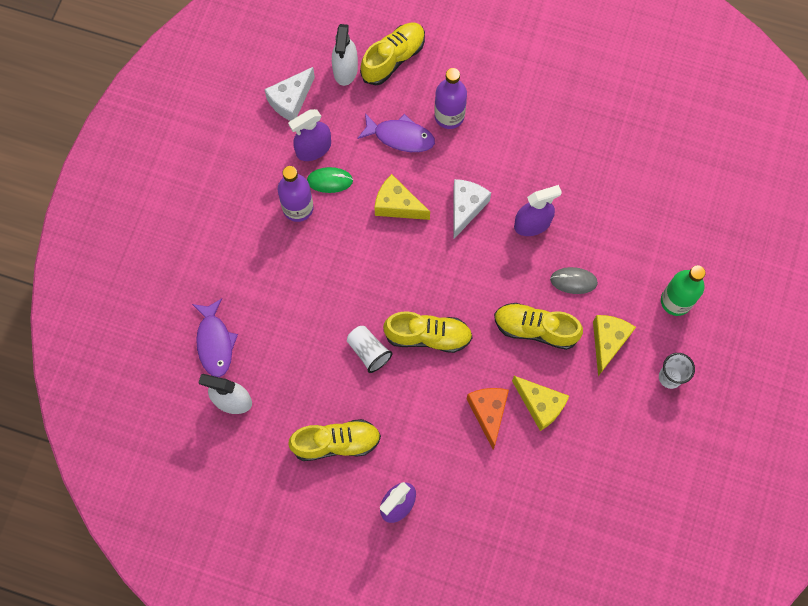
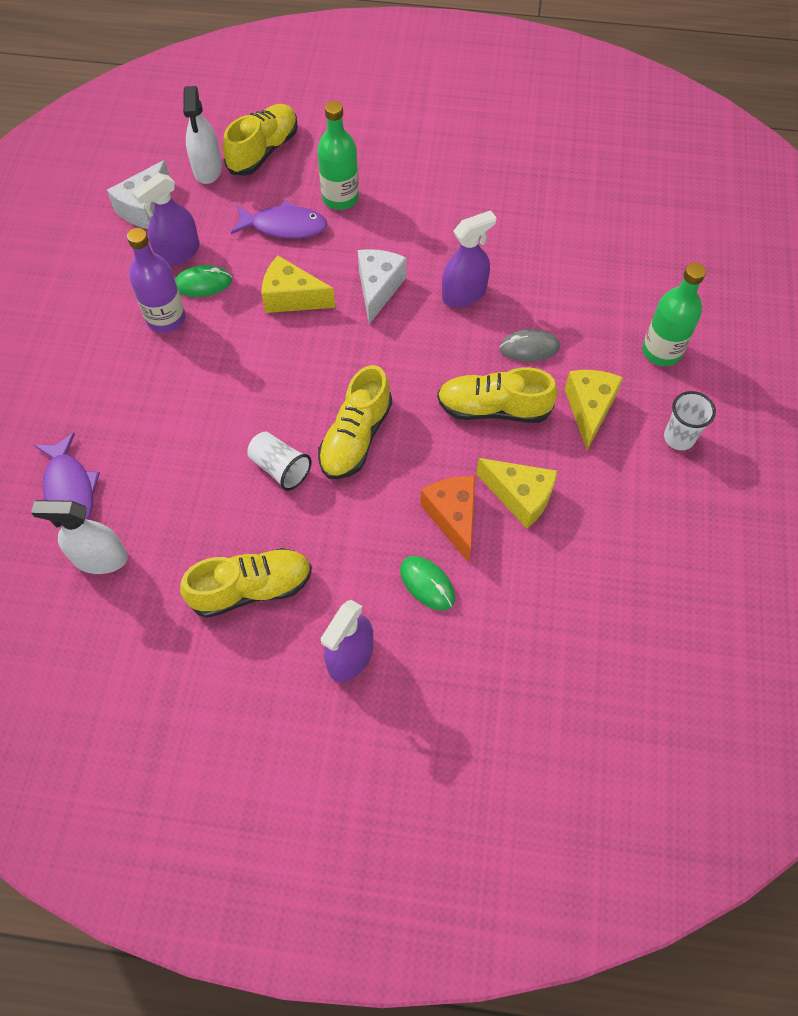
camera: 10 degrees left, 10 degrees down
yellow shoe [383,311,473,353] -> yellow shoe turned 120 degrees clockwise [318,365,392,479]
purple bottle [434,68,467,129] -> green bottle [317,101,359,210]
none -> green mouse [400,556,455,611]

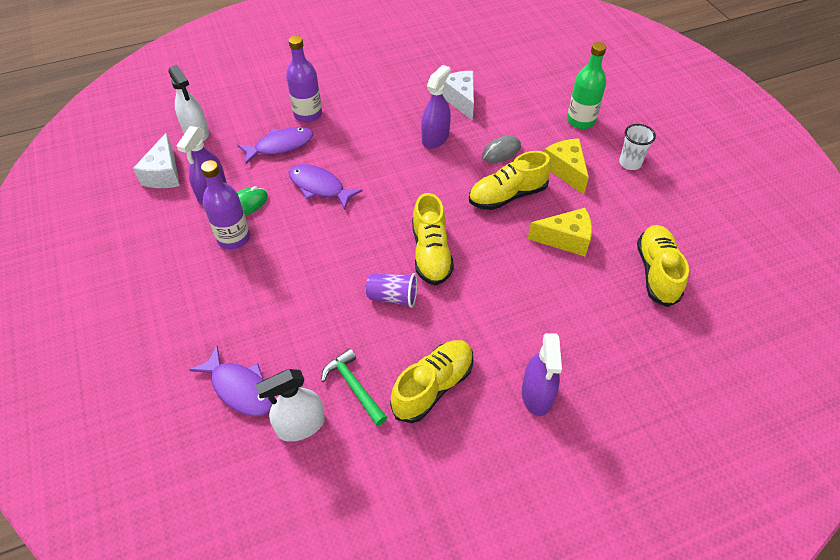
camera: 30 degrees left, 10 degrees down
yellow shoe [223,104,298,176] -> yellow shoe moved to [637,225,689,307]
white cup [247,432,312,491] -> purple cup [366,273,417,308]
yellow cheese [261,256,335,313] -> purple fish [289,164,362,210]
green bottle [317,101,359,210] -> purple bottle [286,36,322,122]
white cheese [358,249,407,324] -> white cheese moved to [443,71,474,121]
green mouse [400,556,455,611] -> none
orange cheese [420,476,476,563] -> none
none -> green hammer [321,348,387,426]

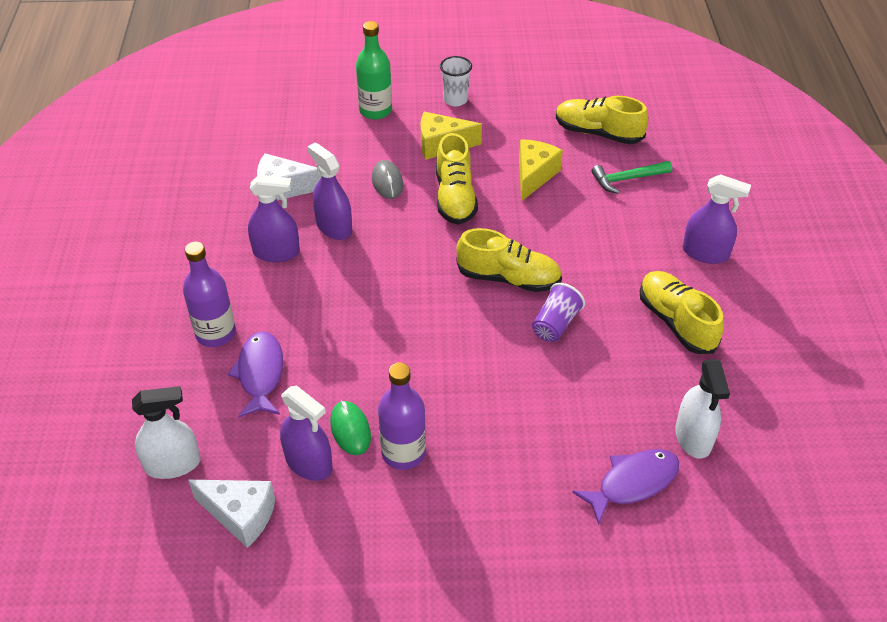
camera: 70 degrees left, 5 degrees down
purple fish [289,164,362,210] -> none
green hammer [321,348,387,426] -> green hammer moved to [591,161,672,194]
none -> purple spray bottle [248,175,300,262]

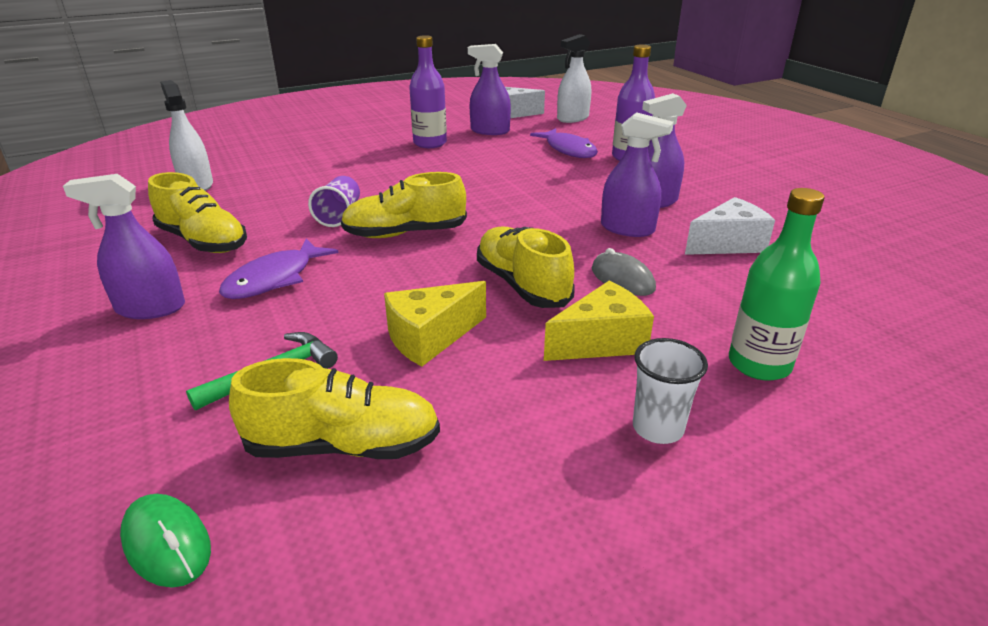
camera: 155 degrees right, 15 degrees down
green mouse [330,401,371,455] -> green mouse moved to [120,494,211,588]
yellow cheese [519,139,563,202] -> yellow cheese turned 60 degrees clockwise [384,281,486,367]
purple fish [572,449,679,525] -> purple fish moved to [219,239,339,299]

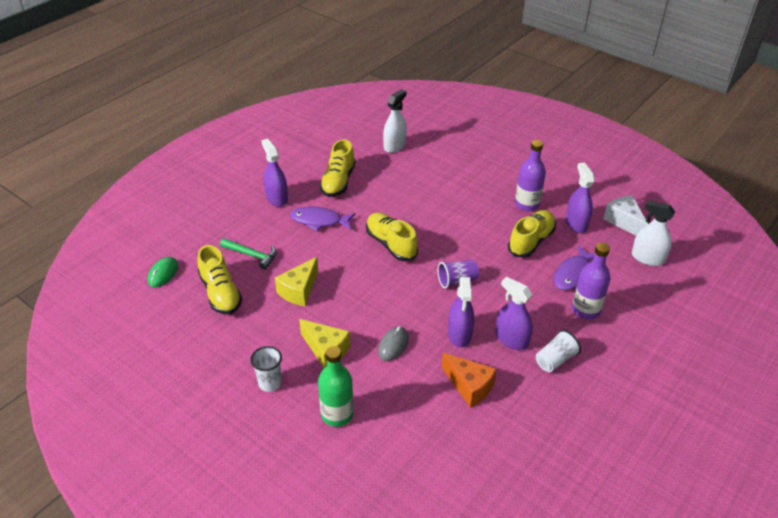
camera: 65 degrees right, 10 degrees up
purple cup [308,176,360,227] -> purple cup moved to [438,260,479,289]
yellow cheese [384,281,486,367] -> yellow cheese turned 90 degrees counterclockwise [275,257,318,307]
yellow shoe [477,226,575,308] -> yellow shoe moved to [508,210,556,258]
white cheese [685,197,775,255] -> orange cheese [441,353,497,408]
none -> white cup [536,330,581,372]

